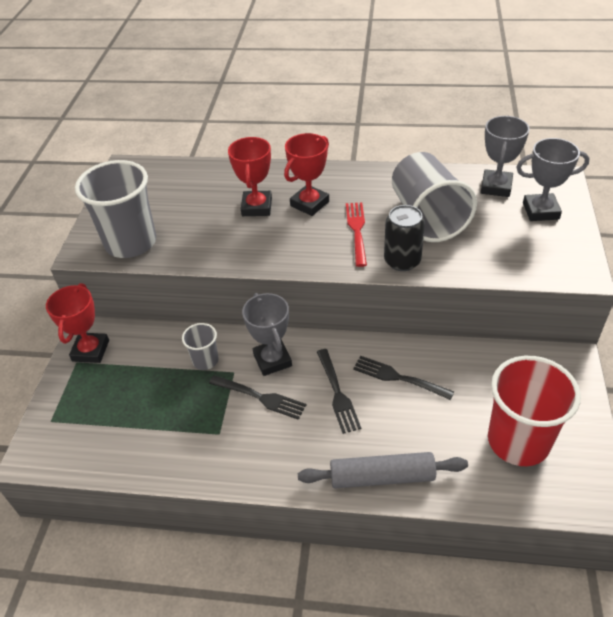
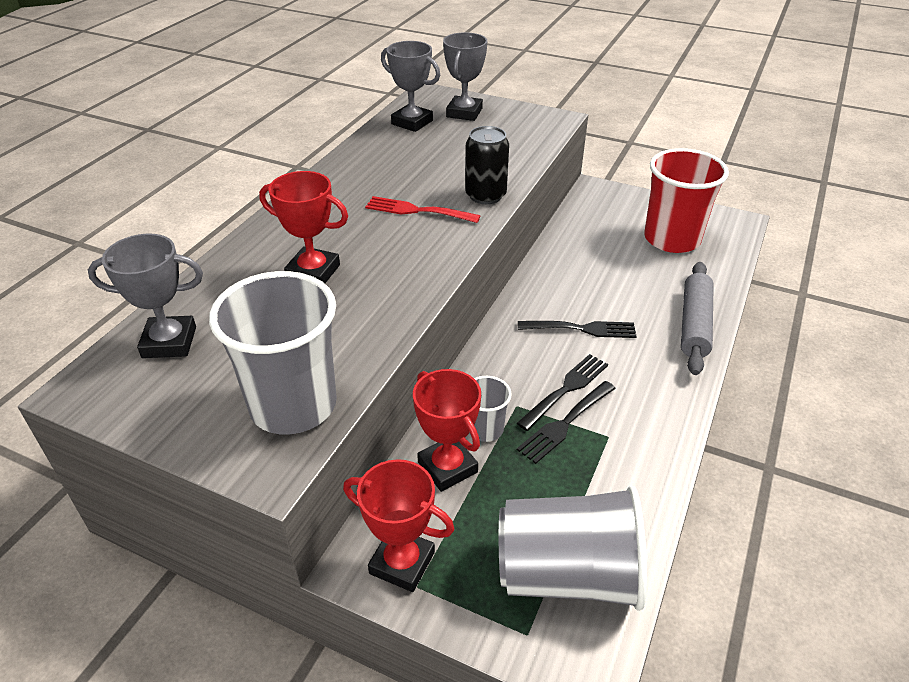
camera: 75 degrees left, 5 degrees down
grey trophy [242,293,292,376] -> grey trophy moved to [88,234,203,358]
red trophy [284,133,329,216] -> red trophy moved to [413,369,481,492]
black fork [353,356,454,400] -> black fork moved to [517,381,616,464]
grey cup [392,152,477,242] -> grey cup moved to [499,486,647,611]

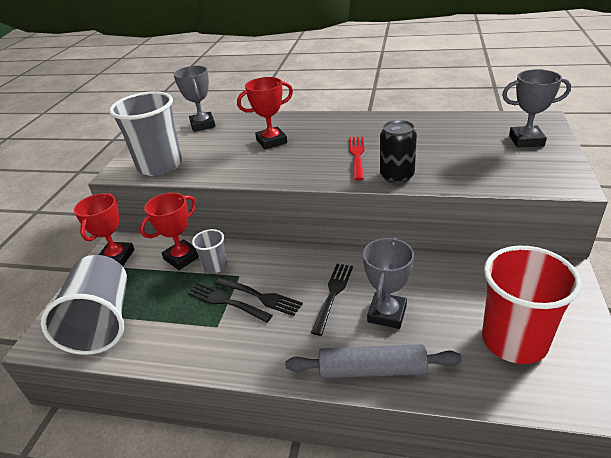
camera: 80 degrees right, 5 degrees down
red trophy [259,171,348,283] -> red trophy turned 60 degrees clockwise [237,77,293,149]
grey trophy [381,41,440,132] -> grey trophy moved to [363,238,414,329]
black fork [518,321,637,338] -> black fork turned 150 degrees counterclockwise [311,264,353,336]

